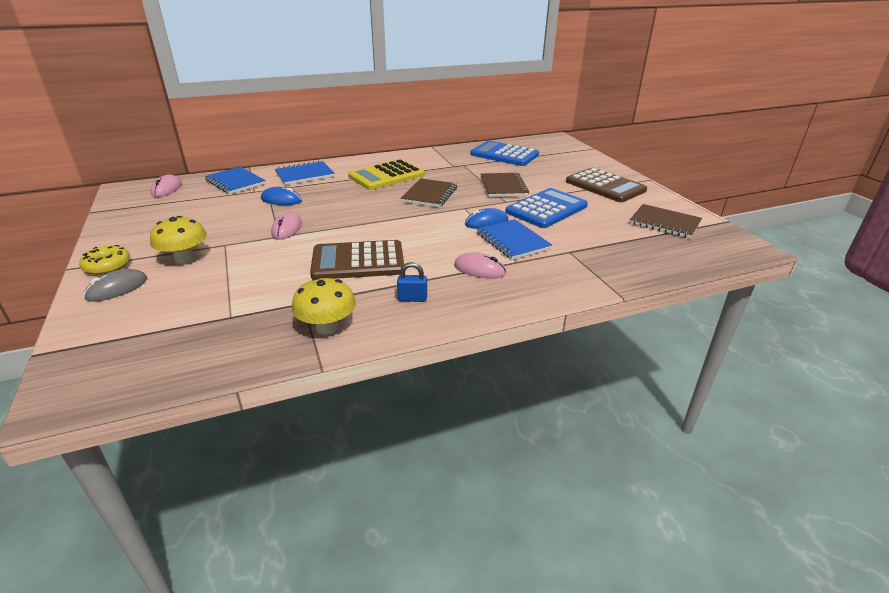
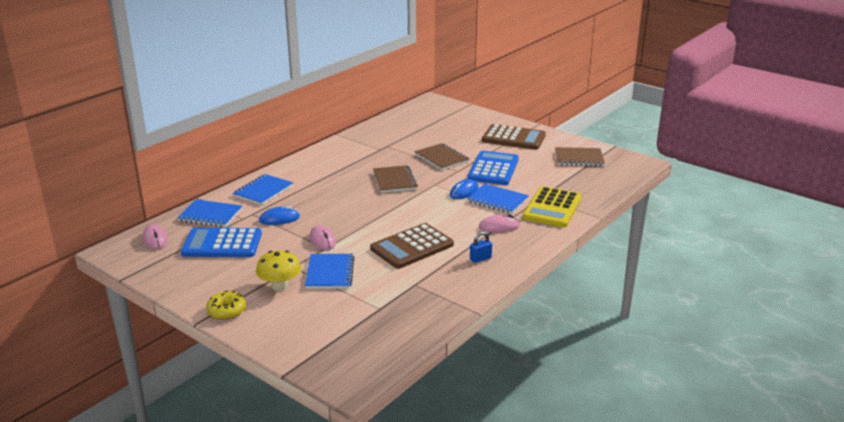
camera: 30 degrees left, 5 degrees down
grey mouse [84,269,147,302] -> none
yellow mushroom [292,277,356,334] -> none
yellow calculator [348,159,425,190] -> yellow calculator moved to [523,186,582,227]
blue calculator [470,141,539,166] -> blue calculator moved to [181,228,262,257]
none -> blue notebook [305,254,355,289]

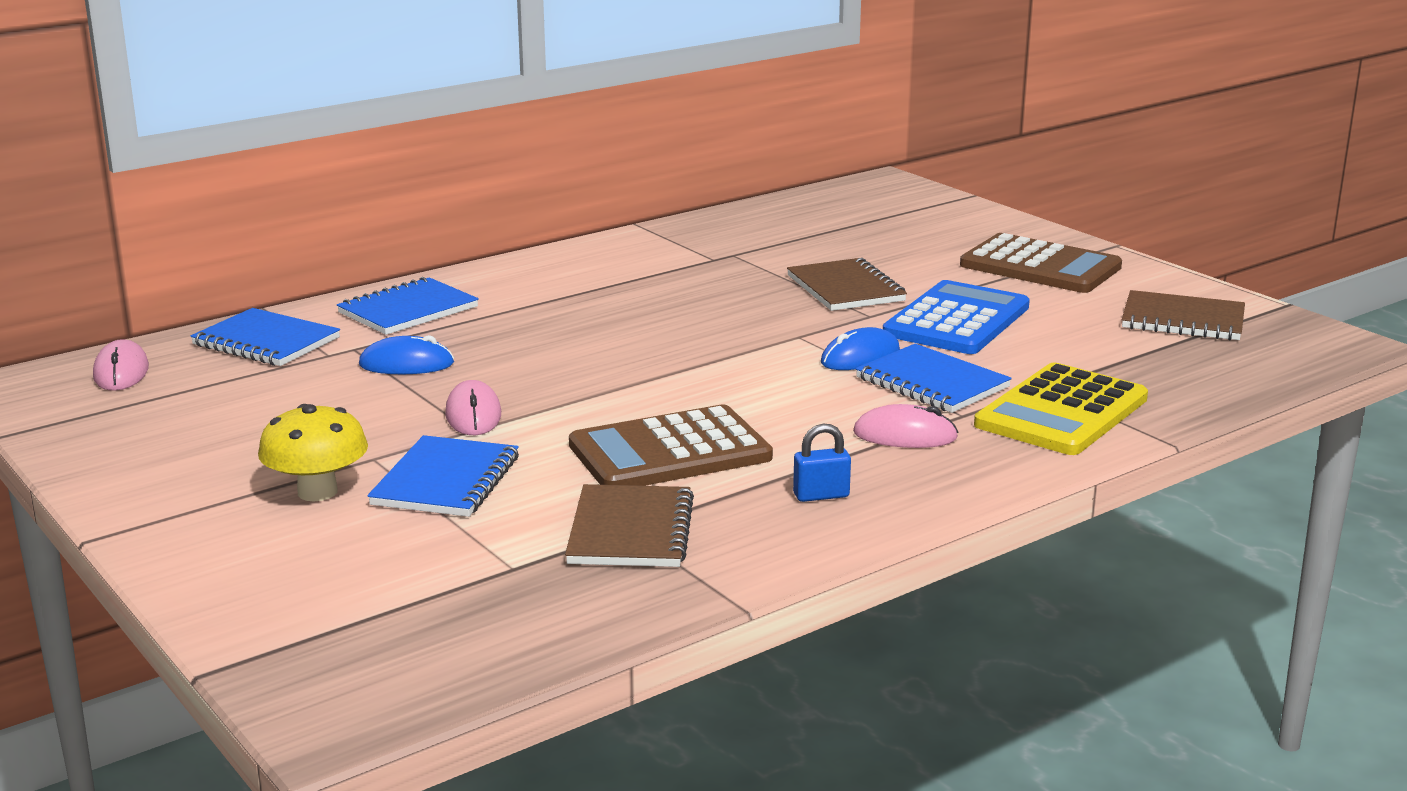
camera: 15 degrees right, 5 degrees down
blue calculator [181,228,262,257] -> none
yellow donut [206,291,246,320] -> none
brown notebook [373,165,418,193] -> brown notebook moved to [565,484,694,567]

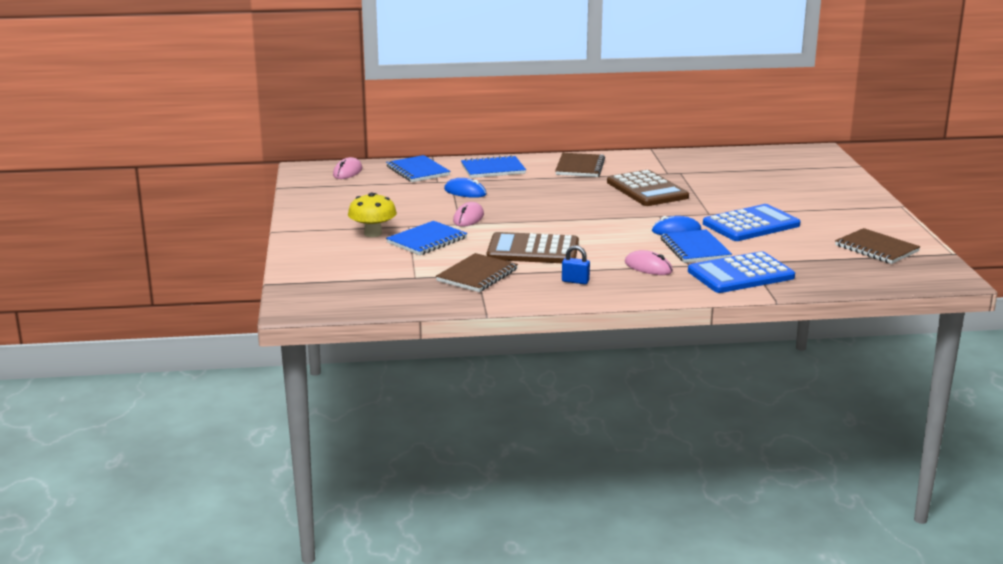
camera: 30 degrees right, 0 degrees up
brown notebook [787,258,907,311] -> brown notebook moved to [555,153,605,177]
brown calculator [960,233,1122,293] -> brown calculator moved to [607,170,689,206]
yellow calculator [974,362,1148,455] -> blue calculator [688,251,795,293]

